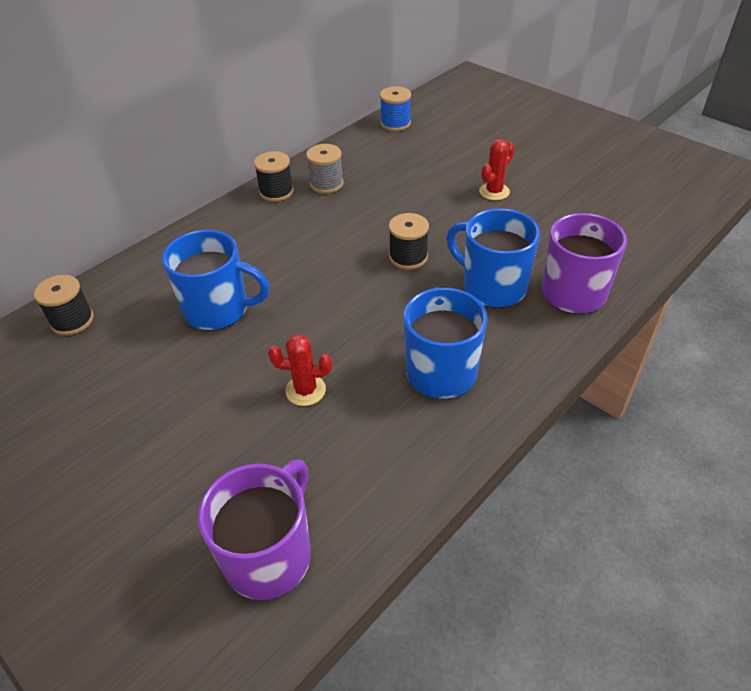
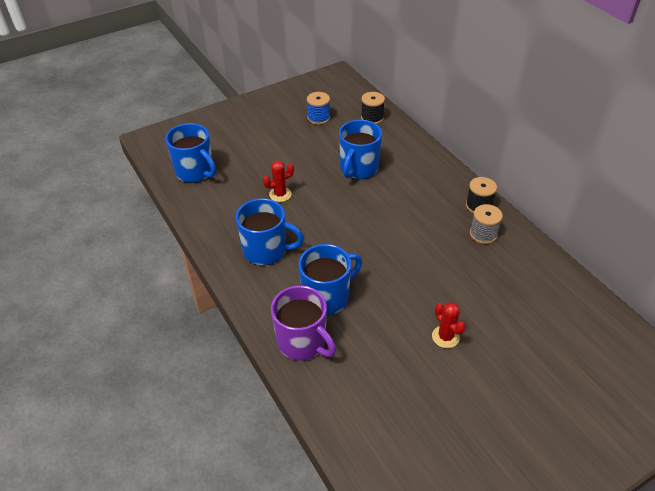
camera: 105 degrees right, 0 degrees up
purple mug [198,460,311,600] -> blue mug [165,123,216,183]
red cactus [268,334,332,406] -> red cactus turned 45 degrees clockwise [263,161,294,202]
blue spool [380,86,411,131] -> blue spool moved to [307,92,330,125]
black spool [389,213,429,269] -> none

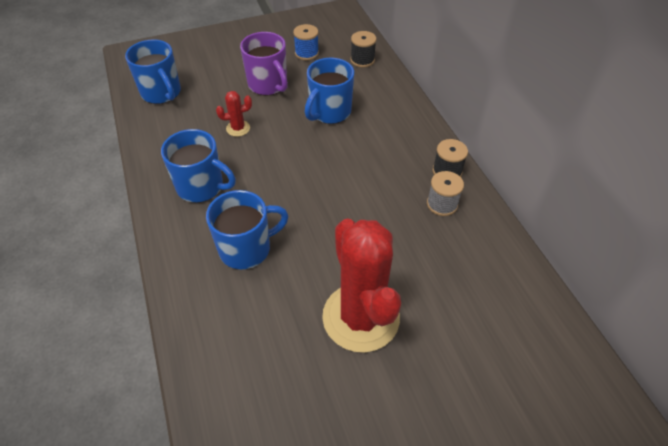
camera: 10 degrees right, 5 degrees up
purple mug [271,285,336,360] -> purple mug moved to [240,32,288,95]
red cactus [432,302,465,348] -> red cactus [322,218,401,352], size x2.44

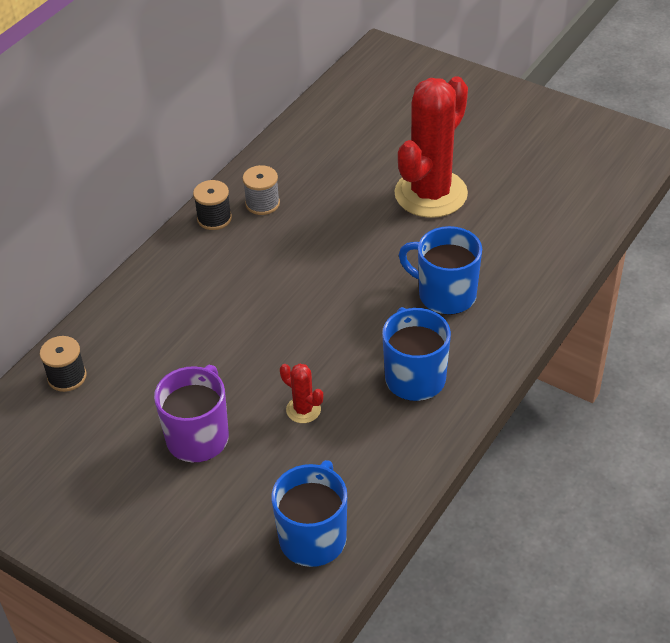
camera: 125 degrees left, 5 degrees down
blue spool [293,24,319,60] -> none
blue mug [305,58,354,124] -> none

